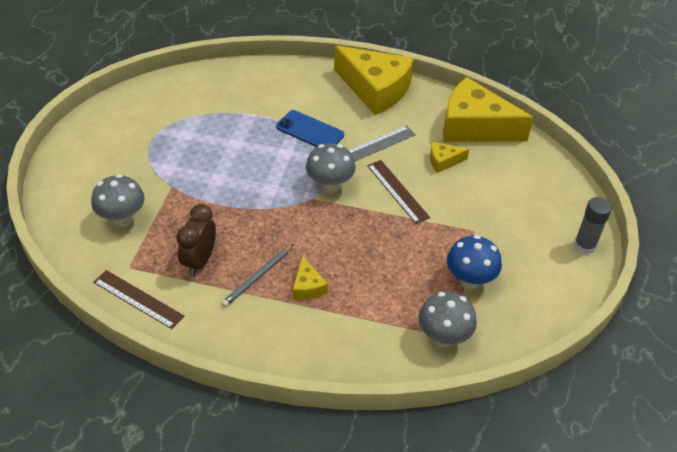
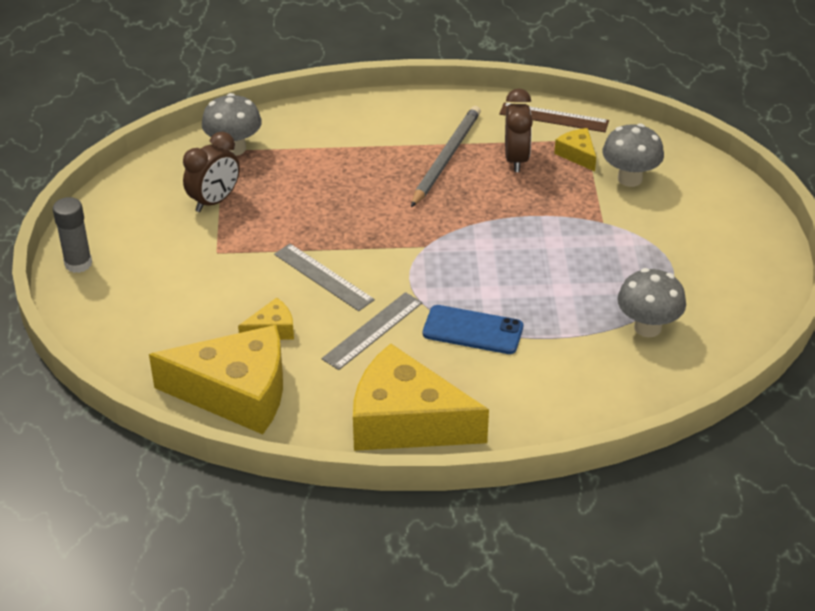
camera: 165 degrees right, 5 degrees down
grey pencil [221,244,294,307] -> grey pencil [411,106,481,207], size x1.51
yellow cheese [293,256,328,300] -> yellow cheese moved to [554,128,596,171]
grey mushroom [306,143,356,193] -> grey mushroom moved to [617,268,686,337]
brown ruler [367,160,430,224] -> grey ruler [274,244,375,311]
blue mushroom [447,235,502,289] -> brown clock [183,132,240,212]

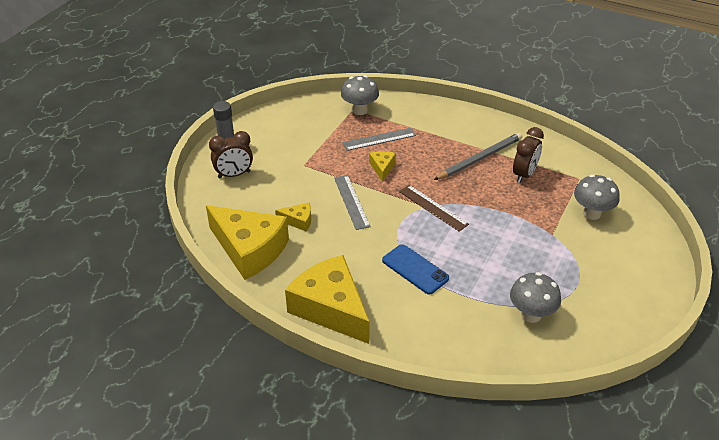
camera: 30 degrees right, 0 degrees up
brown clock [183,132,240,212] -> brown clock moved to [209,131,253,178]
grey ruler [322,292,422,370] -> grey ruler moved to [342,128,416,151]
brown ruler [499,102,609,132] -> brown ruler moved to [399,185,469,232]
yellow cheese [554,128,596,171] -> yellow cheese moved to [369,151,396,182]

